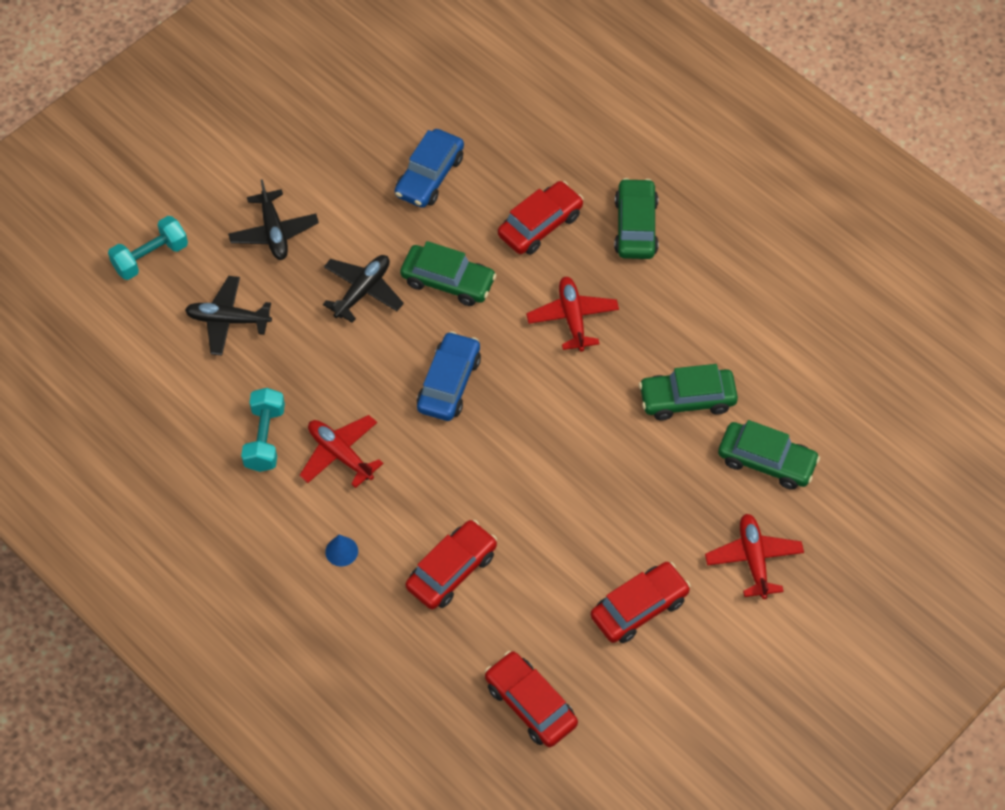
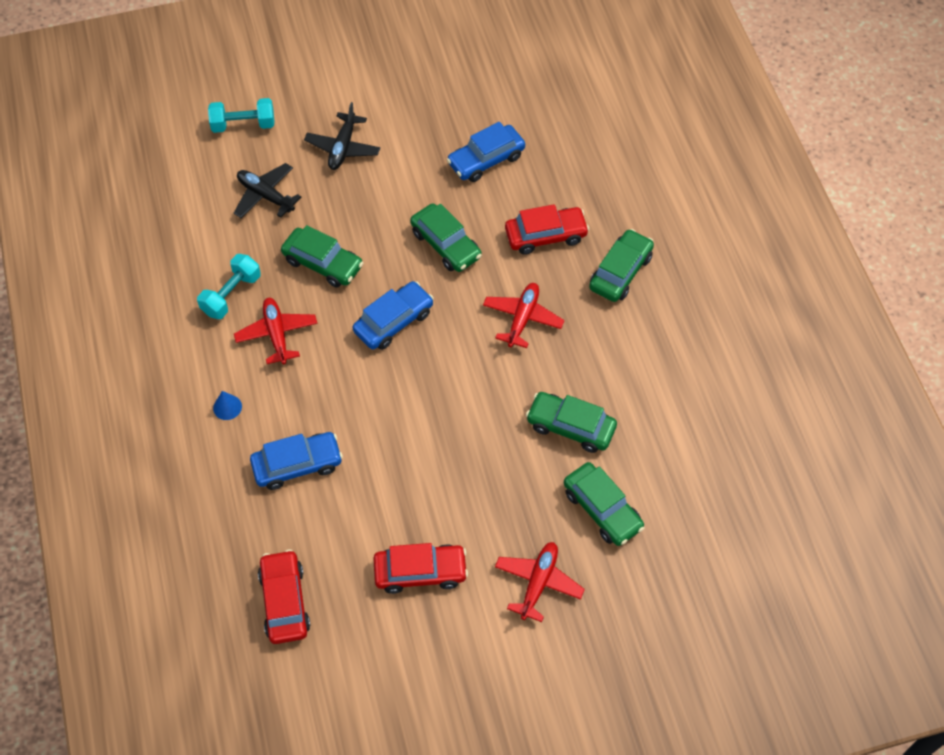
camera: 30 degrees right, 0 degrees up
black plane [323,255,404,323] -> none
red car [405,520,497,610] -> blue car [250,432,343,490]
none -> green car [281,225,363,288]

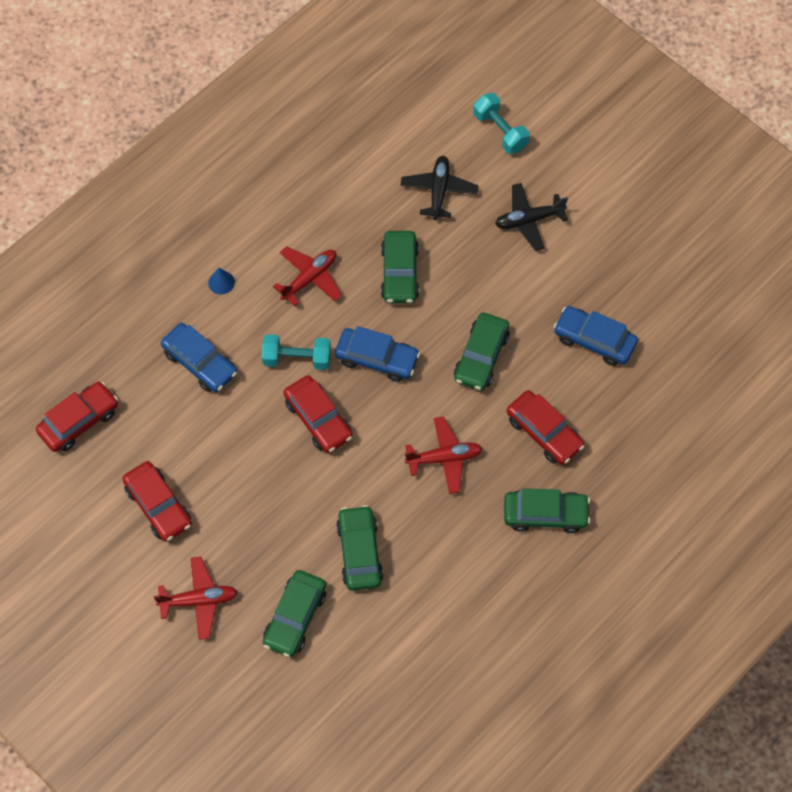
camera: 60 degrees right, 5 degrees up
turquoise dumbbell [197,254,261,319] -> turquoise dumbbell moved to [262,334,331,370]
none -> red car [284,375,353,453]

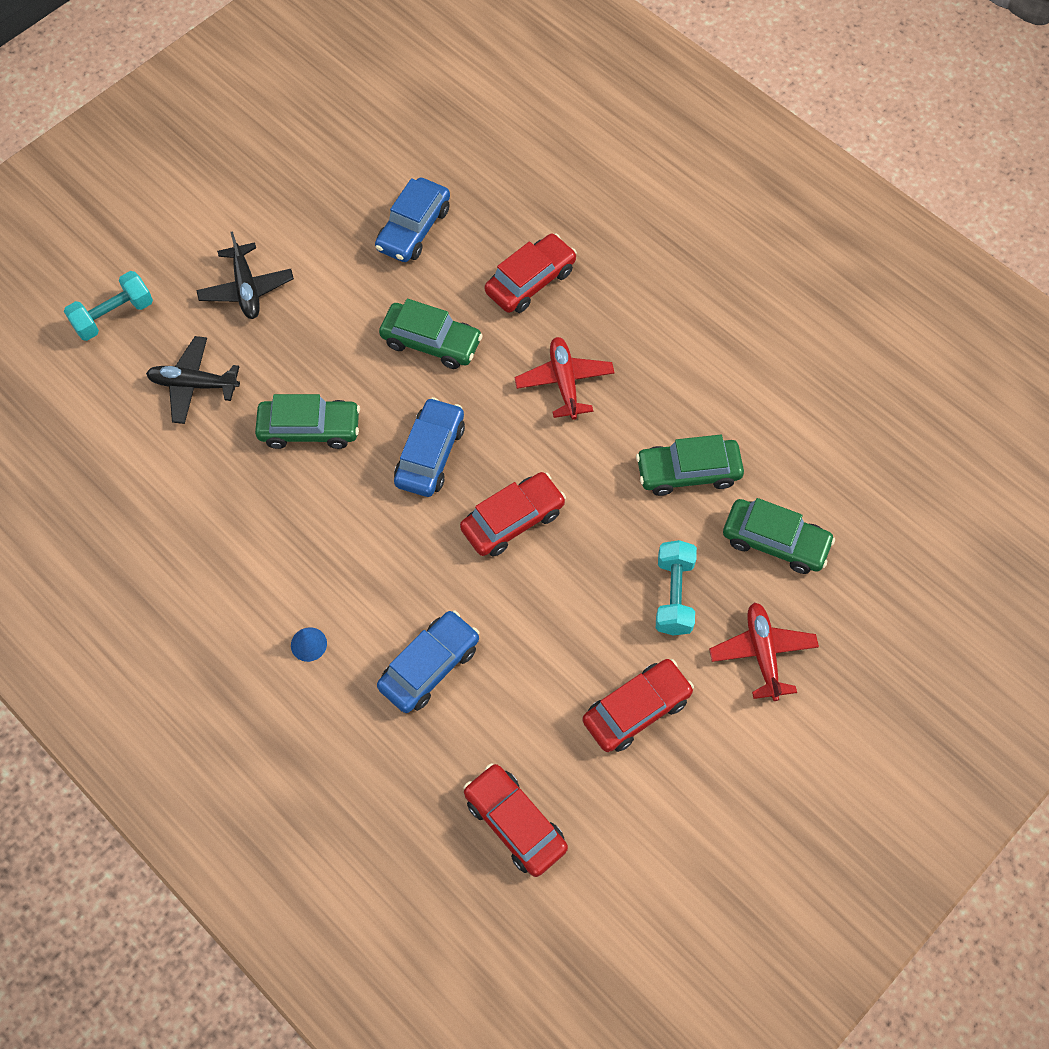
camera: 90 degrees left, 0 degrees up
turquoise dumbbell [262,334,331,370] -> turquoise dumbbell moved to [656,540,697,636]
red plane [273,246,342,306] -> none
green car [504,488,591,533] -> none

